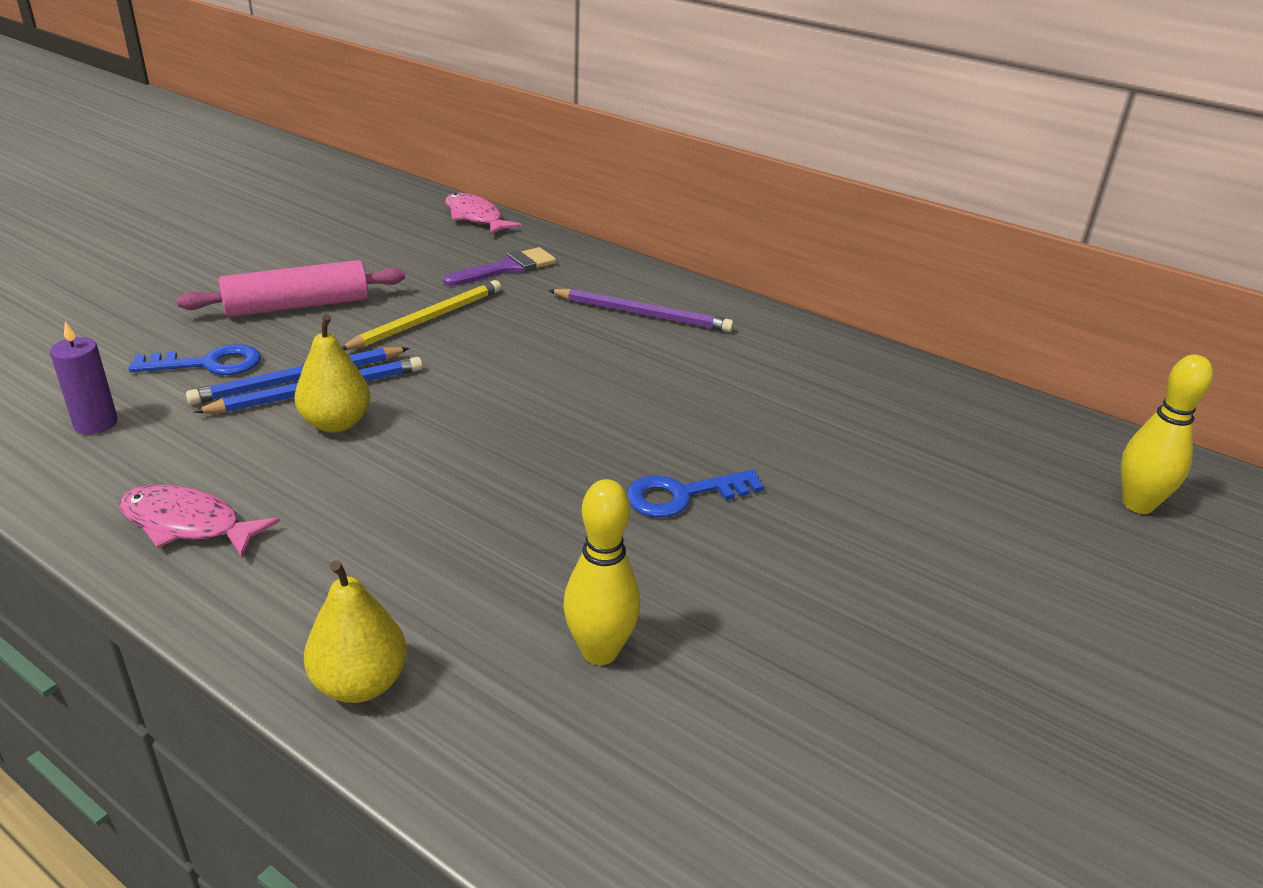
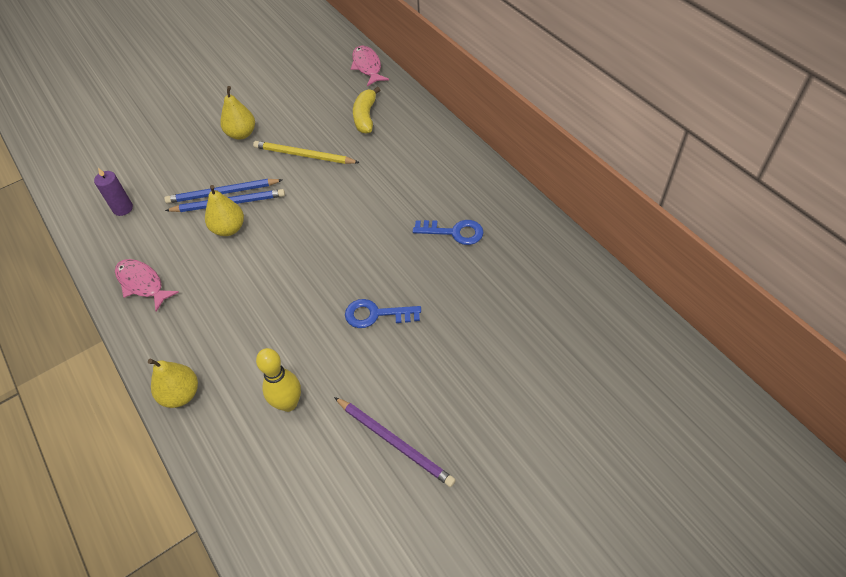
camera: 25 degrees right, 20 degrees up
blue key [129,344,261,375] -> blue key moved to [413,220,484,245]
pink rolling pin [177,260,405,317] -> yellow pear [220,86,255,140]
yellow pencil [342,280,501,350] -> yellow pencil turned 135 degrees counterclockwise [253,141,360,164]
purple brush [443,247,556,286] -> yellow banana [353,86,380,134]
purple pencil [548,289,734,332] -> purple pencil moved to [334,397,456,487]
yellow bowling pin [1121,354,1213,514] -> none

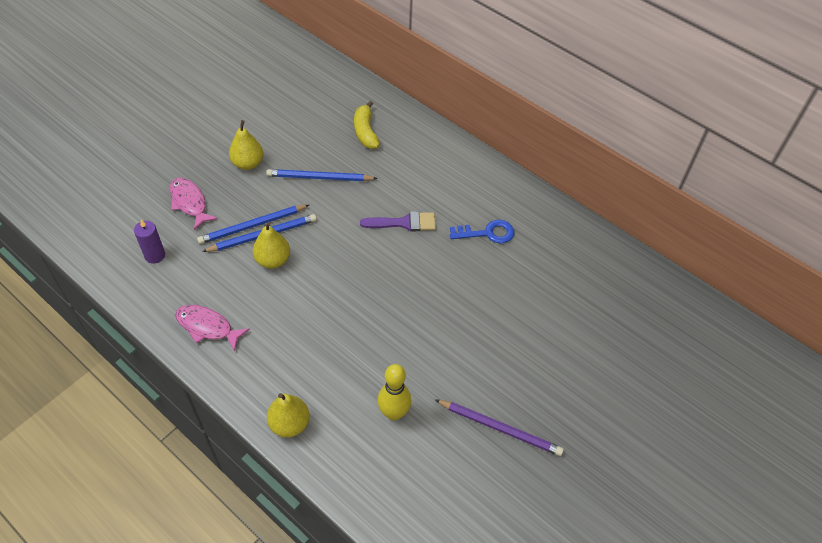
camera: 20 degrees left, 0 degrees up
yellow pencil [253,141,360,164] -> blue pencil [266,169,378,181]
blue key [345,299,421,328] -> none
pink fish [351,45,389,86] -> pink fish moved to [170,178,218,230]
none -> purple brush [360,212,436,231]

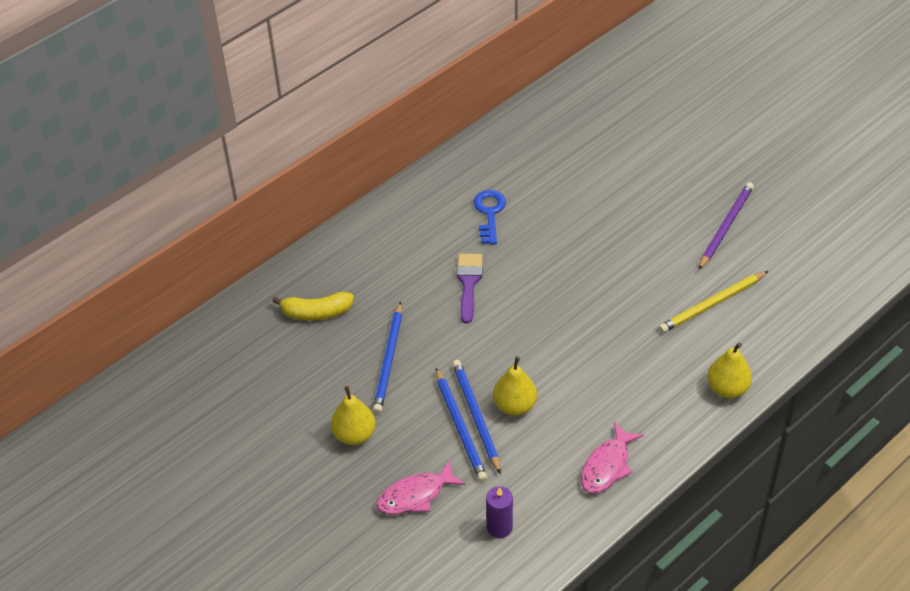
camera: 80 degrees left, 5 degrees down
yellow bowling pin [377,364,411,421] -> yellow pencil [659,271,768,333]

